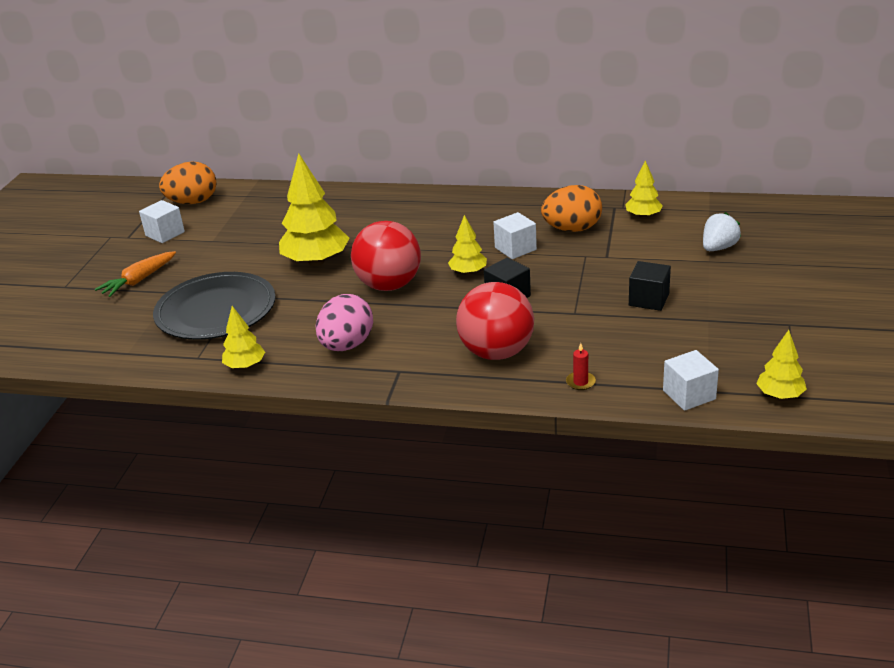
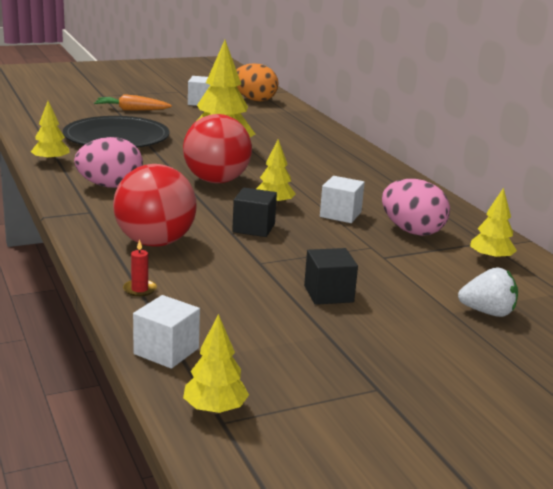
camera: 50 degrees right, 10 degrees down
orange egg [541,185,602,232] -> pink egg [382,179,450,236]

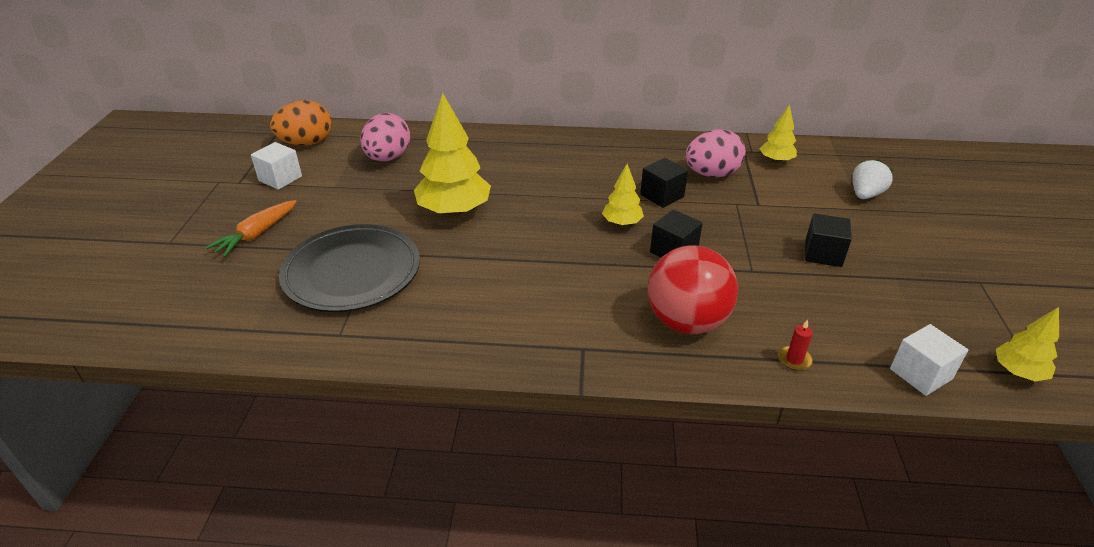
camera: 60 degrees left, 15 degrees up
yellow tree [31,101,70,164] -> none
pink egg [74,137,143,188] -> pink egg moved to [360,113,410,162]
red ball [183,114,252,183] -> none
white cube [320,176,365,223] -> black cube [640,158,688,208]

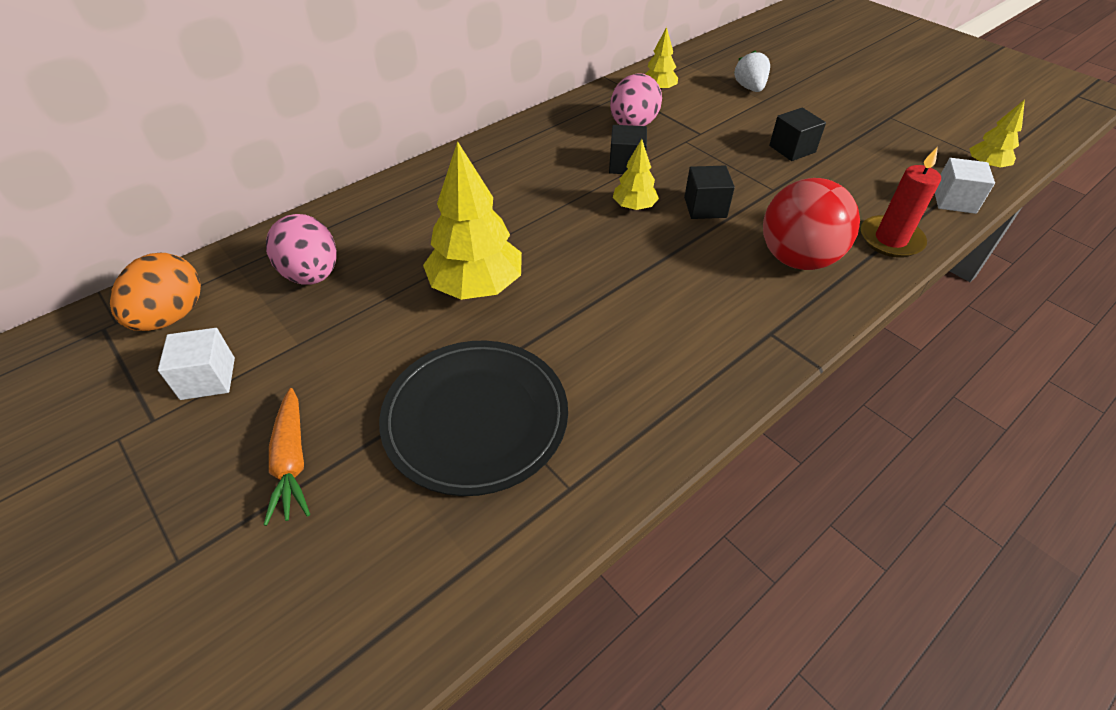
camera: 45 degrees left, 10 degrees up
red candle [778,319,813,371] -> red candle [861,147,941,258], size x2.04

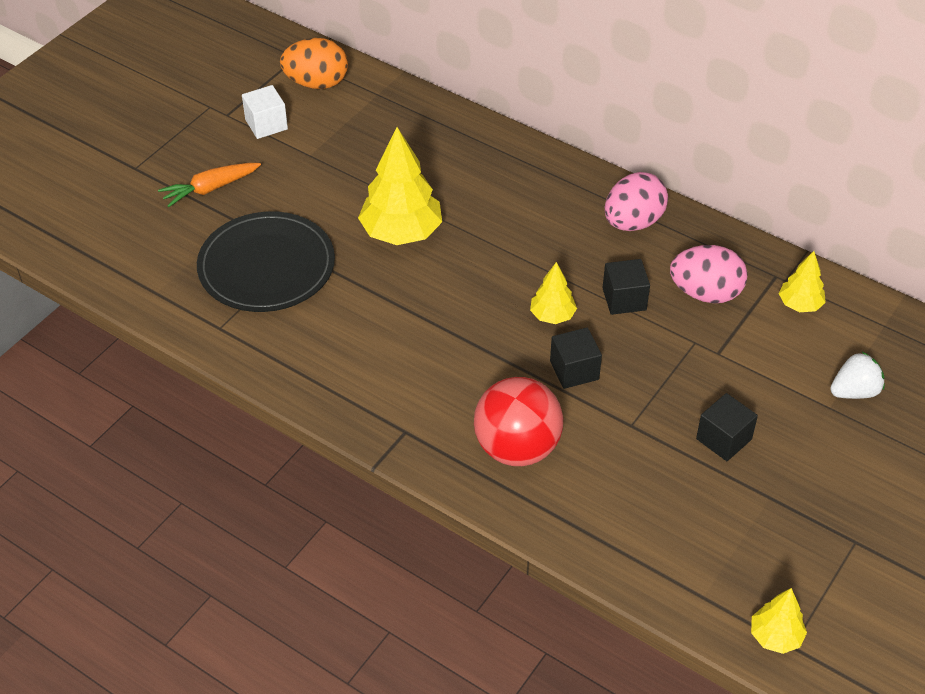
camera: 75 degrees right, 0 degrees up
pink egg [266,214,337,285] -> pink egg moved to [605,172,668,231]
red candle [861,147,941,258] -> none
white cube [935,158,995,214] -> none

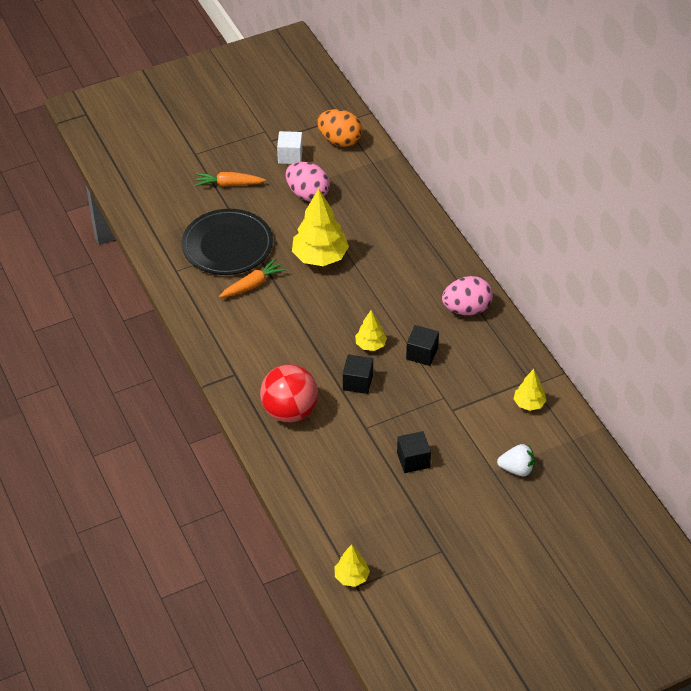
camera: 30 degrees right, 0 degrees up
pink egg [670,245,748,303] -> pink egg moved to [286,162,330,201]
none -> orange carrot [219,258,287,298]

